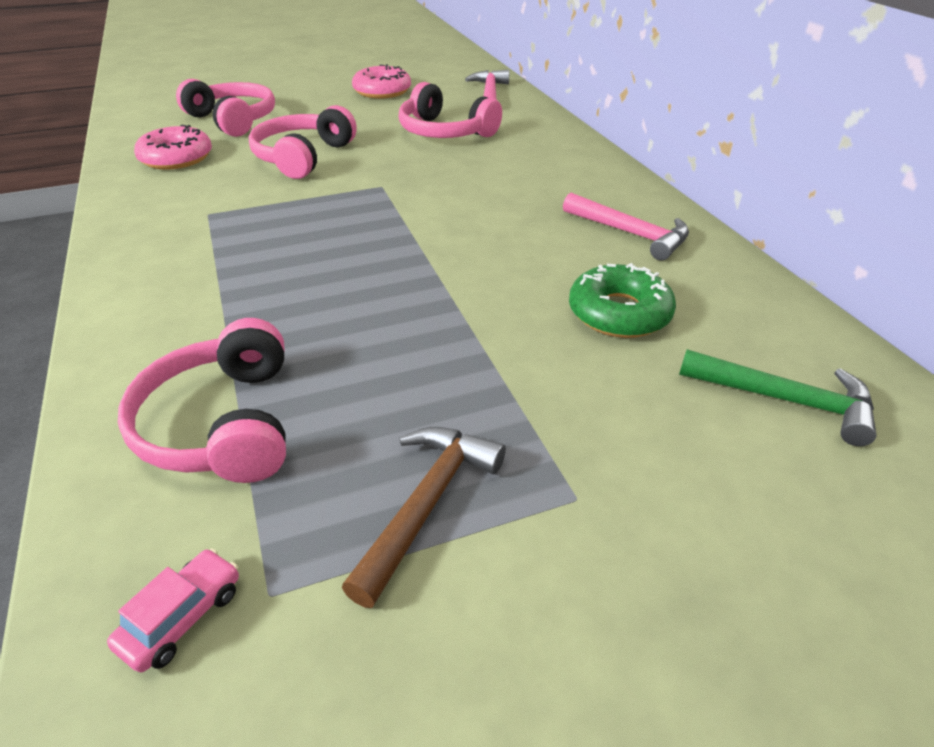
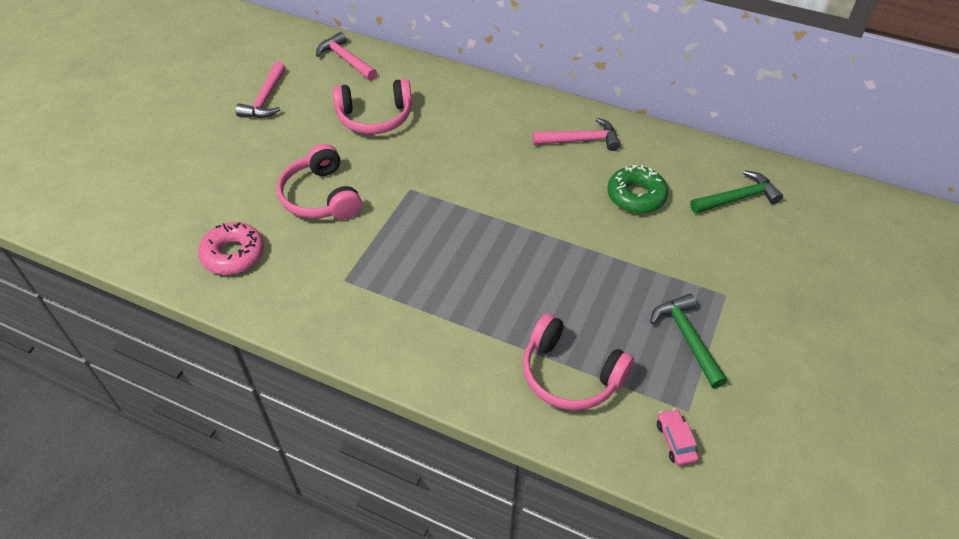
camera: 45 degrees left, 10 degrees up
pink headphones [176,79,275,137] -> none
brown hammer [342,427,506,608] -> green hammer [650,294,727,388]
pink donut [352,64,411,99] -> pink hammer [235,61,286,118]

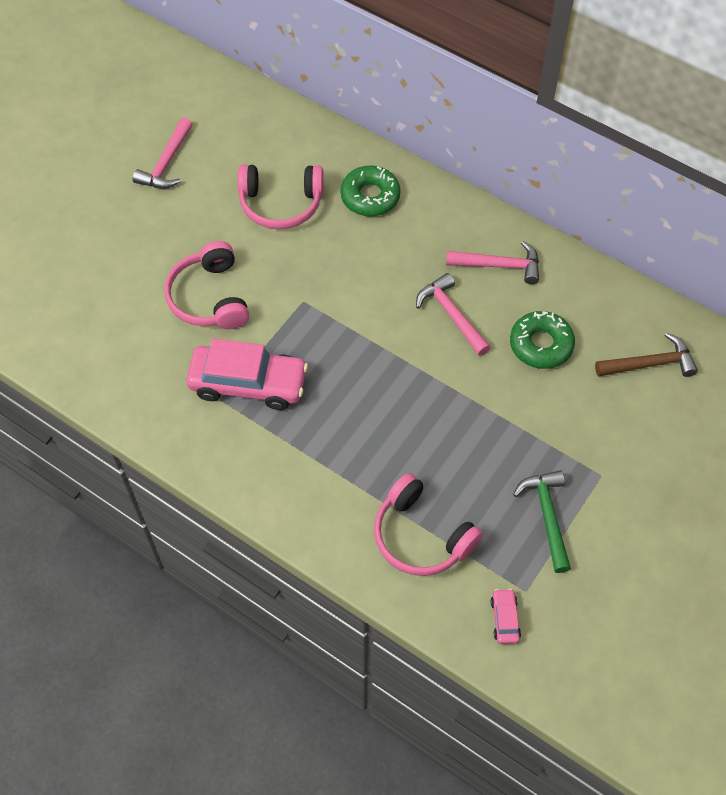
camera: 10 degrees right, 10 degrees up
pink donut [198,222,264,275] -> none
pink hammer [316,32,377,81] -> pink hammer moved to [416,273,490,356]
green hammer [690,171,783,214] -> brown hammer [595,333,698,377]
none -> pink car [186,339,308,410]
none -> green donut [340,165,400,217]

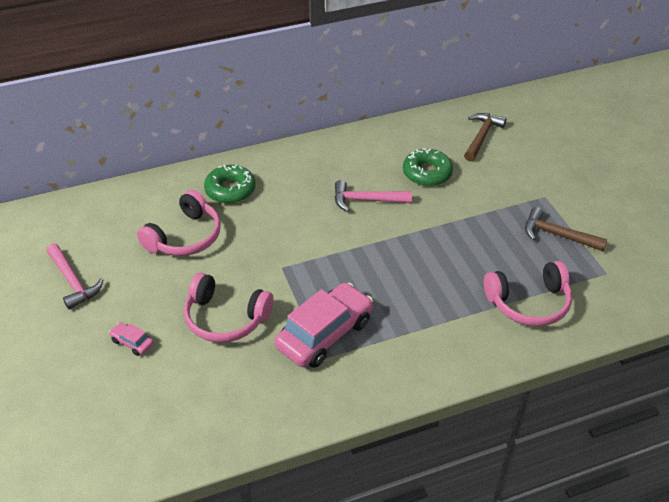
camera: 55 degrees left, 15 degrees down
pink hammer [446,241,539,284] -> none
pink car [491,589,521,644] -> pink car moved to [109,322,154,356]
green hammer [513,470,571,573] -> brown hammer [525,207,607,251]

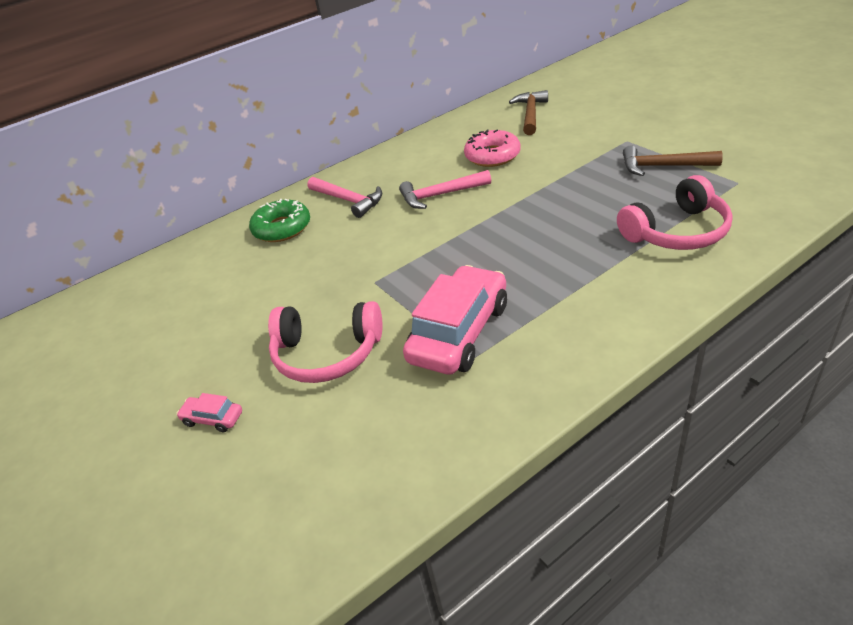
camera: 10 degrees left, 5 degrees down
pink hammer [46,244,104,310] -> pink hammer moved to [308,177,382,218]
pink headphones [137,190,221,256] -> none
green donut [403,148,453,186] -> pink donut [464,130,521,167]

